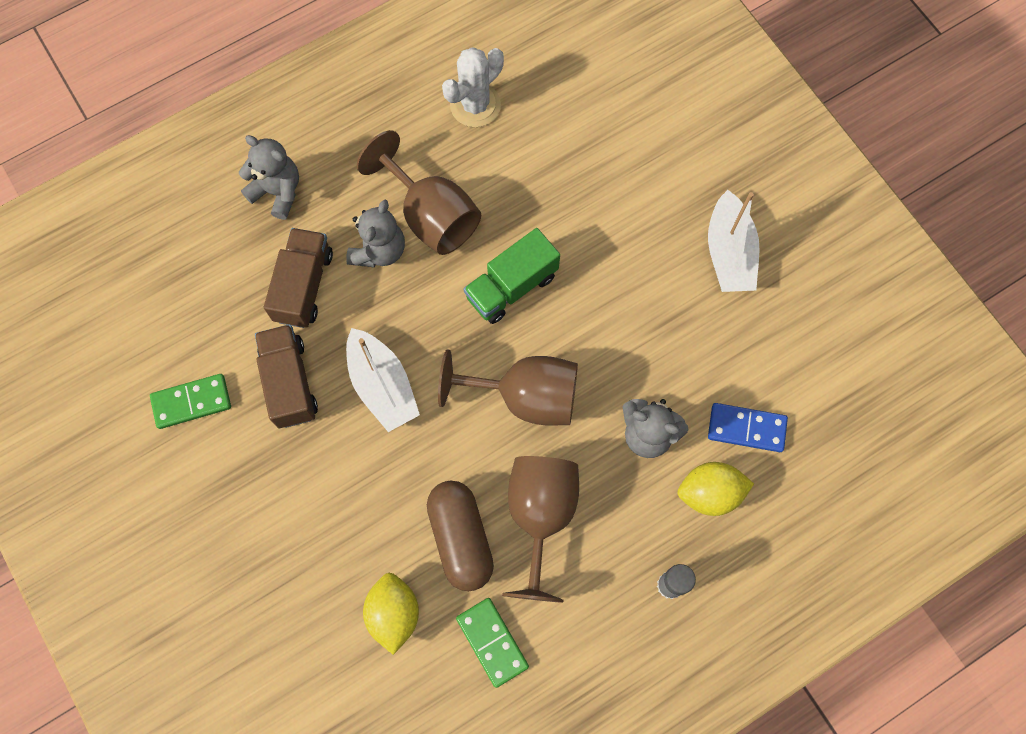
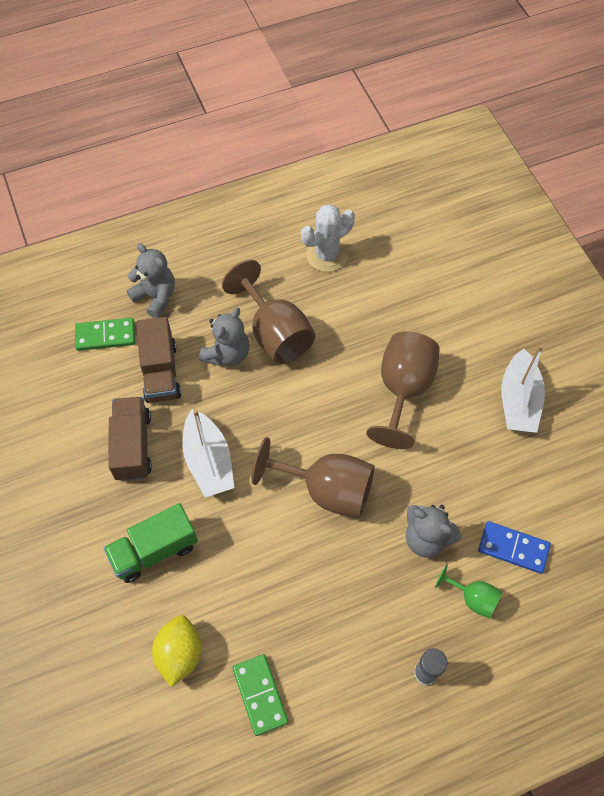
camera: 10 degrees right, 10 degrees down
green domino [150,374,231,429] -> green domino moved to [75,318,135,351]
brown truck [264,228,333,328] -> brown truck turned 150 degrees clockwise [136,317,181,403]
brown capsule [427,481,494,591] -> none
green truck [464,228,560,324] -> green truck moved to [104,503,198,583]
brown goblet [502,456,579,603] -> brown goblet moved to [367,331,440,449]
yellow lemon [677,462,754,516] -> green goblet [435,564,503,619]

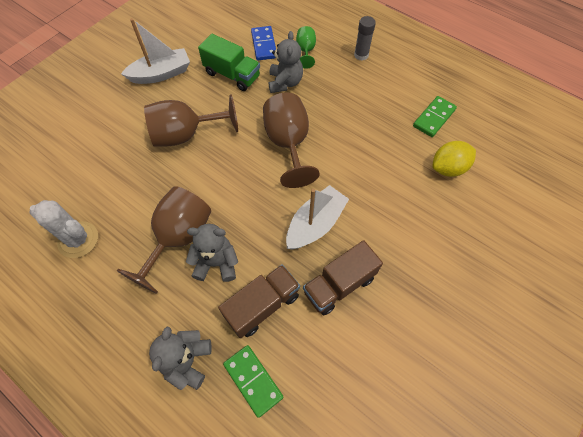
camera: 120 degrees left, 0 degrees up
green truck [104,503,198,583] -> green truck moved to [198,34,260,91]

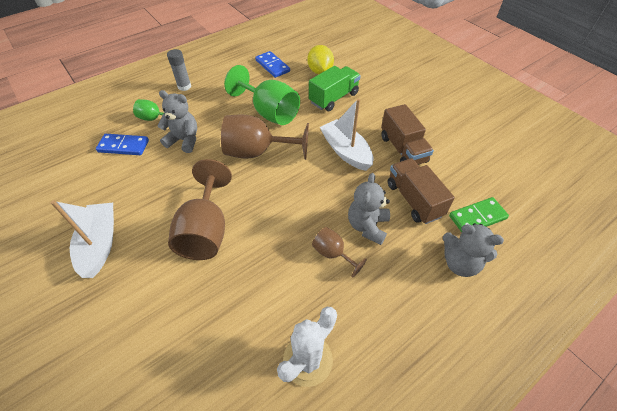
camera: 75 degrees left, 10 degrees down
brown goblet [117,186,211,294] -> brown goblet [312,227,367,277], size x0.52
green truck [198,34,260,91] -> green truck moved to [309,66,361,111]
green domino [413,96,457,137] -> blue domino [255,51,290,78]
none -> green goblet [224,65,300,125]

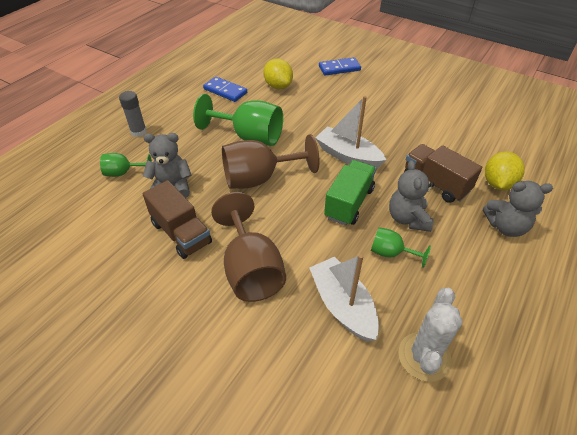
camera: 20 degrees left, 5 degrees down
white boat [51,200,114,278] -> white boat moved to [309,254,379,342]
blue domino [96,134,149,155] -> blue domino moved to [319,57,361,76]
green truck [309,66,361,111] -> green truck moved to [324,160,376,225]
brown goblet [312,227,367,277] -> green goblet [371,227,431,268]
brown truck [381,104,434,165] -> brown truck moved to [142,180,212,259]
green domino [449,197,509,232] -> yellow lemon [485,151,525,190]

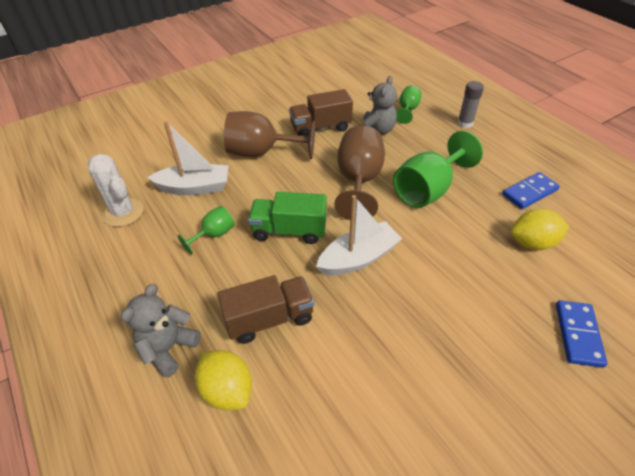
camera: 115 degrees right, 0 degrees up
green truck [324,160,376,225] -> green truck turned 135 degrees clockwise [248,192,327,244]
grey teddy bear [389,160,434,232] -> none

